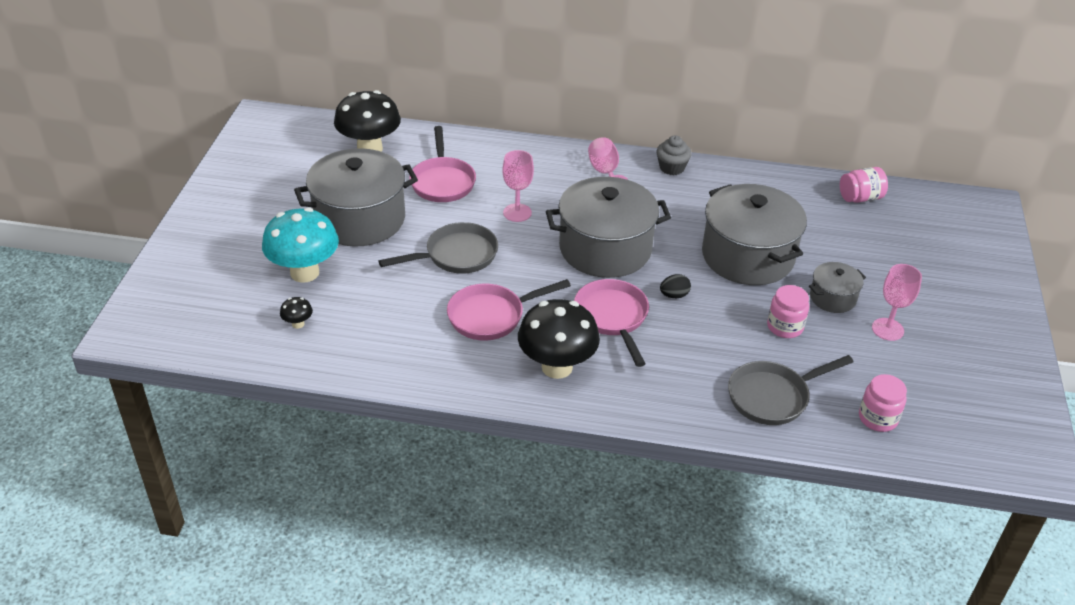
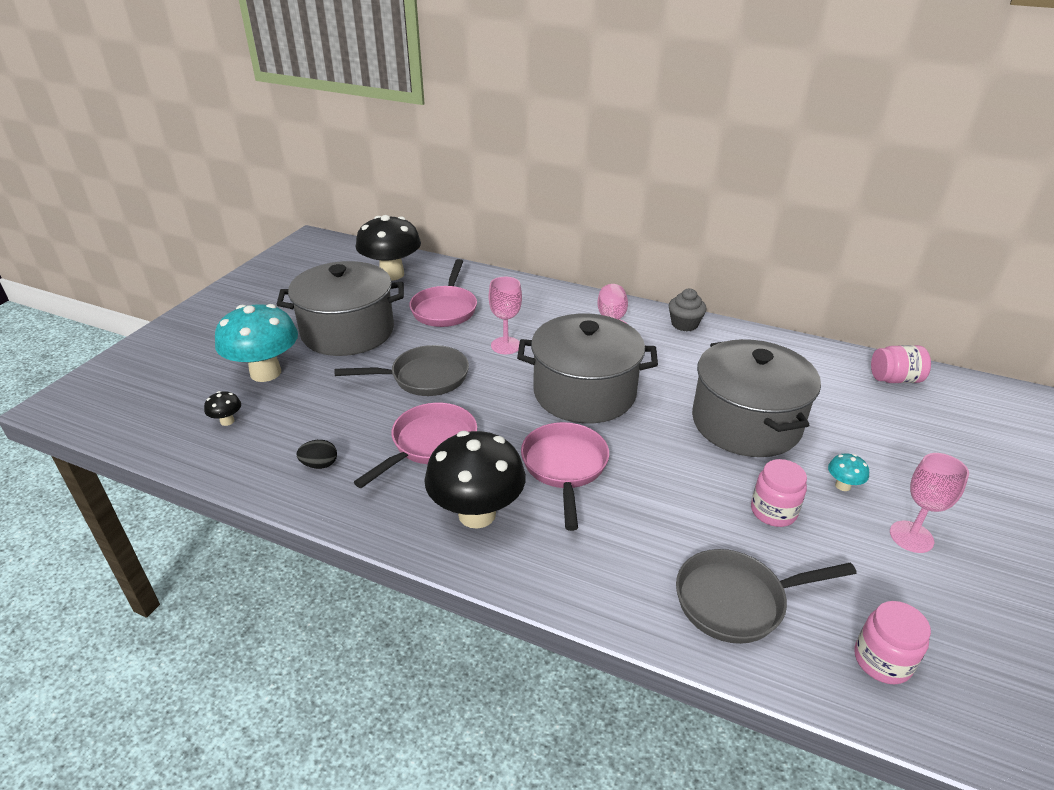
camera: 15 degrees right, 5 degrees down
pink pan [447,279,571,341] -> pink pan turned 135 degrees clockwise [354,403,477,488]
black egg [660,274,691,298] -> black egg moved to [297,440,337,469]
grey pot [809,262,866,313] -> turquoise mushroom [828,453,869,491]

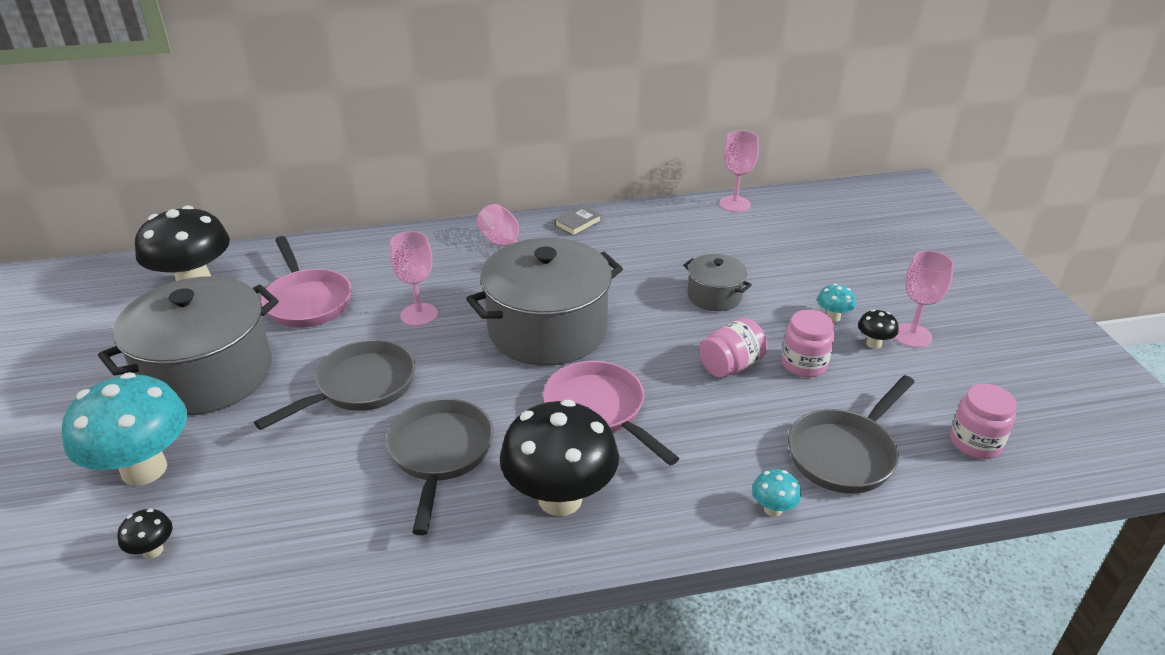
camera: 35 degrees left, 0 degrees up
black egg [297,440,337,469] -> none
pink pan [354,403,477,488] -> grey pan [386,398,494,535]
grey cupcake [669,289,707,331] -> grey book [555,205,601,236]
grey pot [692,339,821,457] -> grey pot [683,254,752,311], size x0.48
pink jar [871,345,931,383] -> pink jar moved to [699,318,767,378]
none -> pink goblet [719,131,759,212]
none -> turquoise mushroom [752,469,801,517]
none -> black mushroom [858,309,899,349]

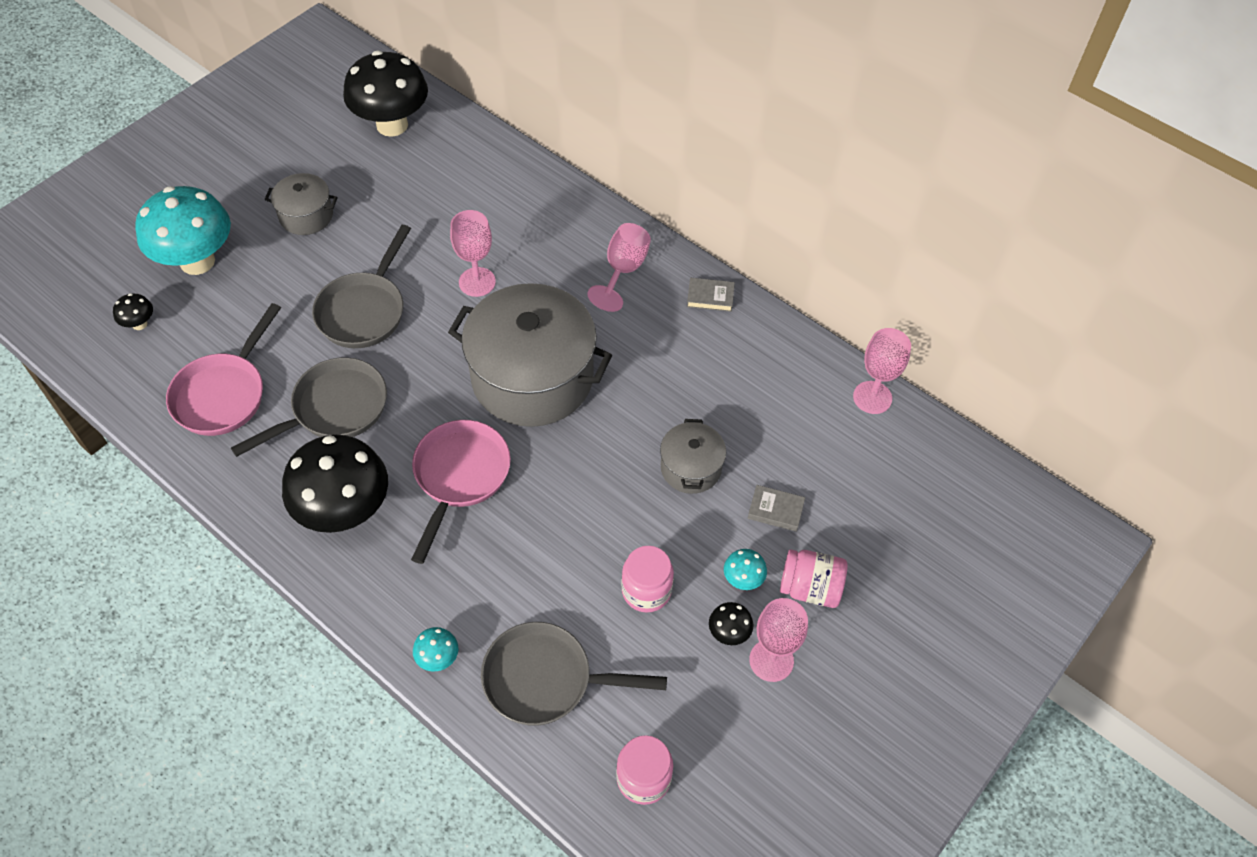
camera: 50 degrees right, 20 degrees up
grey pot [98,276,279,415] -> grey pot [265,173,338,235], size x0.48
grey pan [254,340,415,430] -> grey pan turned 105 degrees clockwise [312,225,411,348]
pink pan [261,236,352,328] -> pink pan moved to [166,303,281,436]
pink jar [699,318,767,378] -> pink jar moved to [780,549,847,608]
none -> grey book [748,485,805,532]

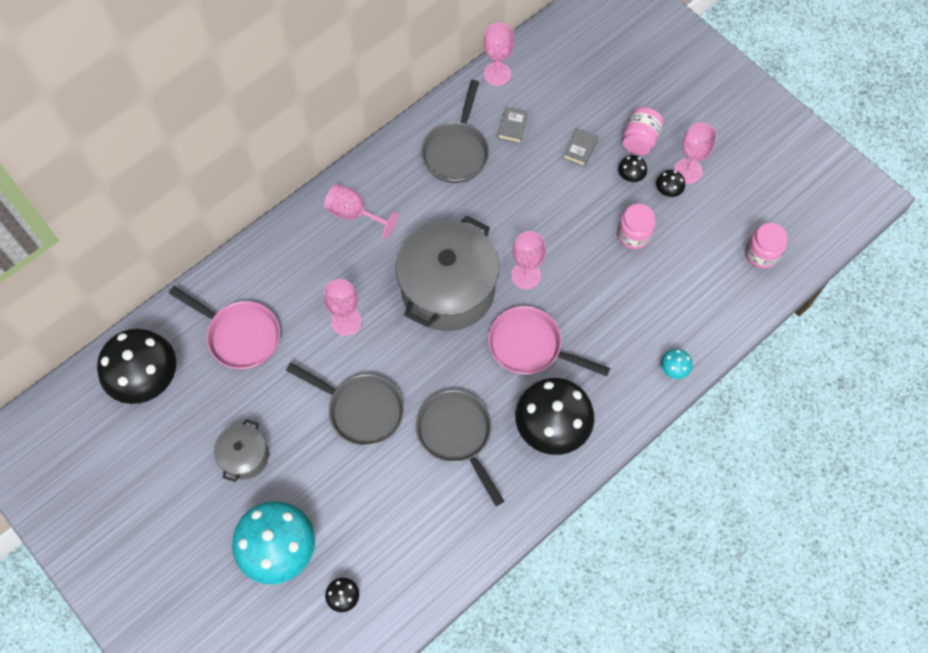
camera: 80 degrees left, 10 degrees up
pink pan [166,303,281,436] -> pink pan moved to [169,286,280,370]
grey pan [481,622,667,726] -> grey pan moved to [421,80,489,183]
grey pot [660,419,726,494] -> none
grey book [687,278,735,312] -> grey book moved to [497,106,529,143]
turquoise mushroom [724,549,767,590] -> black mushroom [618,155,647,182]
none -> pink goblet [511,231,546,289]

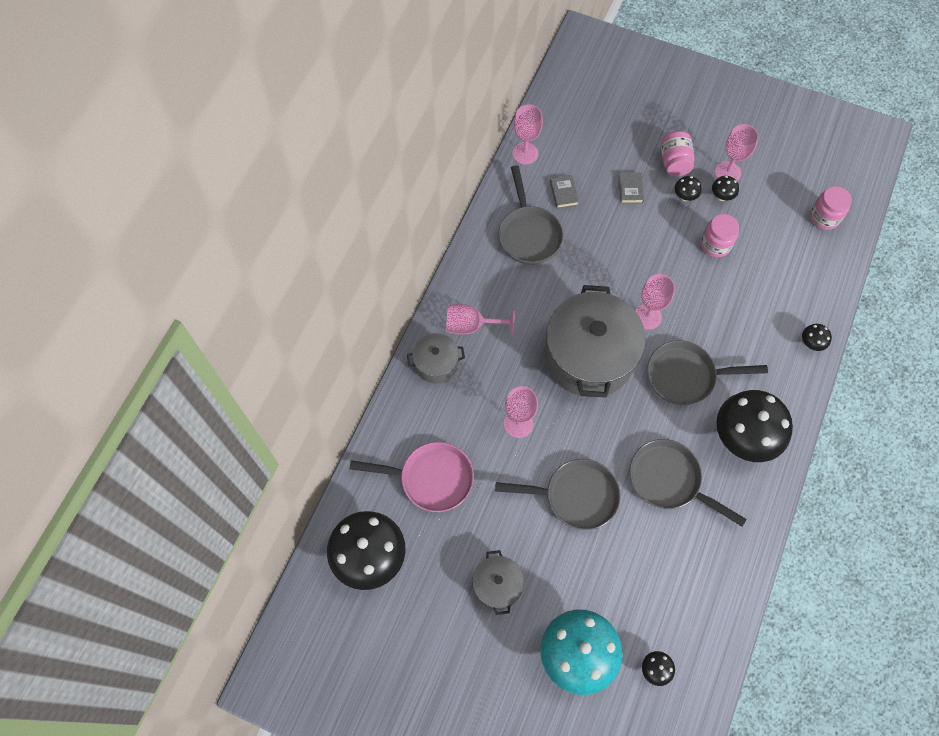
camera: 25 degrees left, 0 degrees up
pink pan [488,306,610,376] -> grey pan [647,340,768,405]
turquoise mushroom [661,349,692,379] -> black mushroom [802,324,832,351]
none -> grey pot [407,333,465,384]

